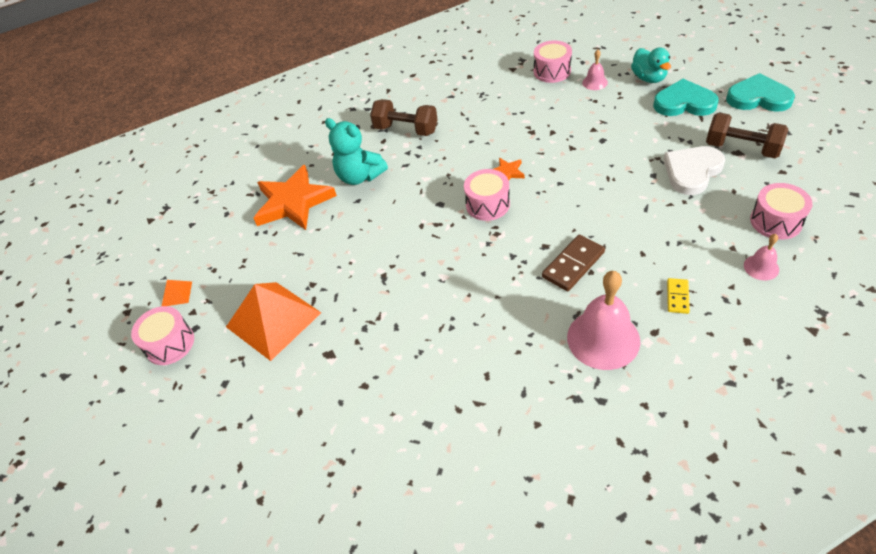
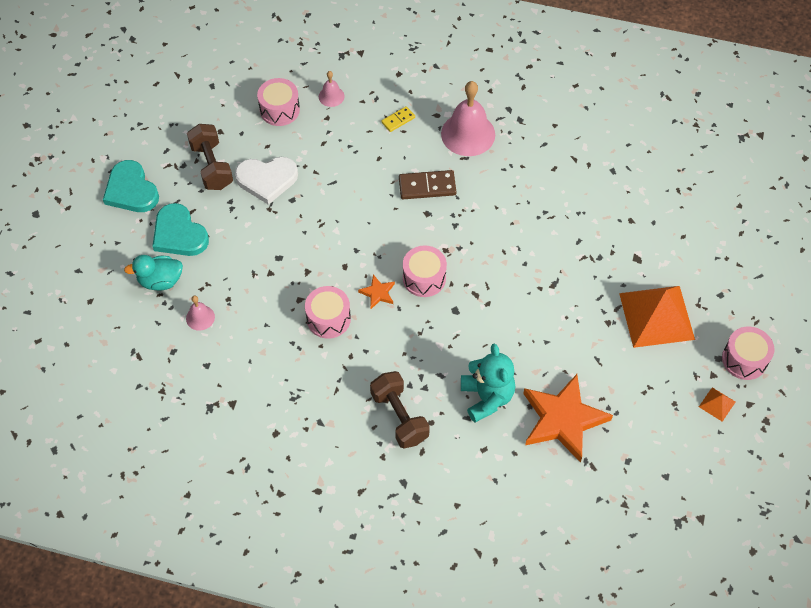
camera: 145 degrees left, 10 degrees up
pink drum [534,41,572,83] -> pink drum moved to [305,286,351,339]
turquoise duck [631,48,671,83] -> turquoise duck turned 120 degrees counterclockwise [124,255,183,291]

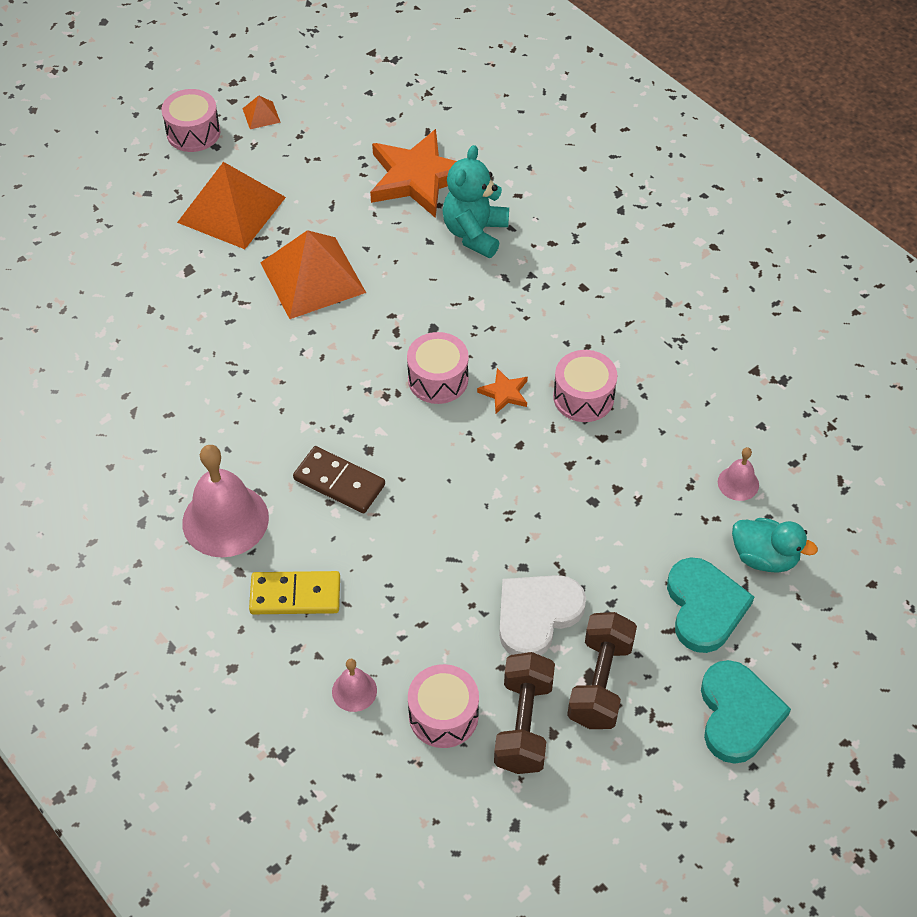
camera: 145 degrees left, 5 degrees down
white heart [235,157,298,205] -> white heart turned 75 degrees counterclockwise [499,575,586,655]
brown dumbbell [370,371,430,449] -> brown dumbbell moved to [494,652,555,774]
yellow domino [381,106,415,132] -> yellow domino [249,571,340,614], size x1.71
none -> orange pyramid [260,230,366,319]

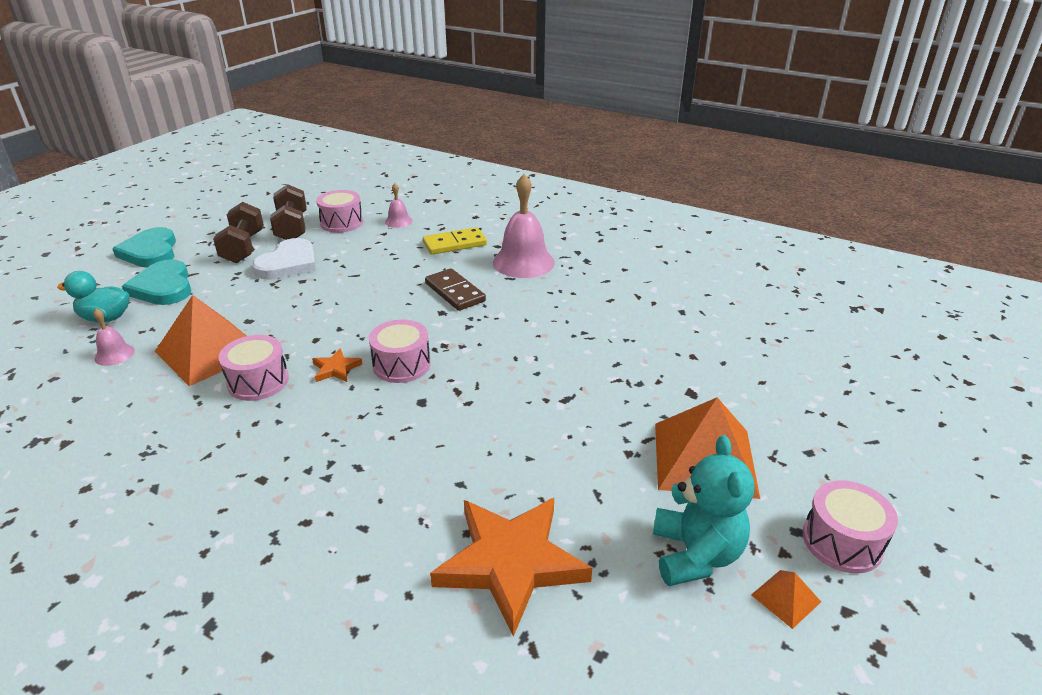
camera: 160 degrees right, 20 degrees down
orange pyramid [260,230,366,319] -> orange pyramid moved to [155,295,246,386]
brown domino [293,446,385,513] -> brown domino turned 45 degrees clockwise [425,268,486,311]
turquoise teddy bear [443,145,509,258] -> turquoise teddy bear moved to [653,435,755,586]

